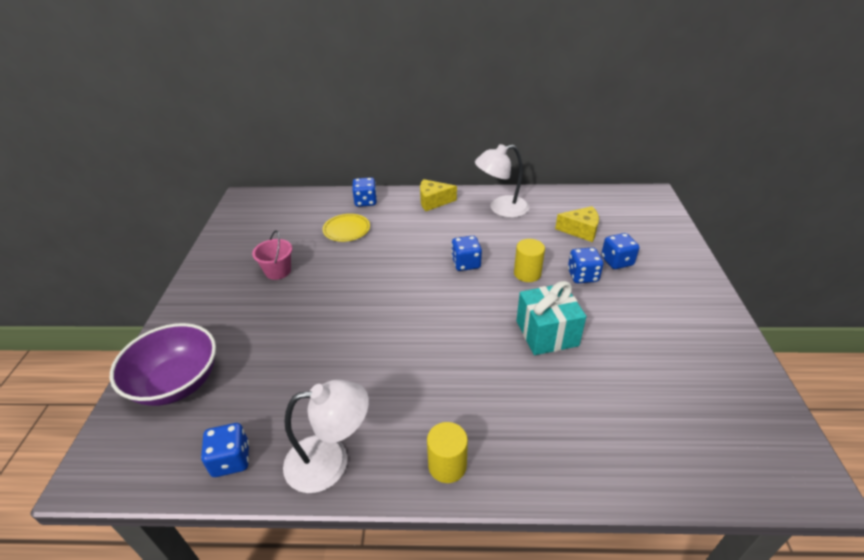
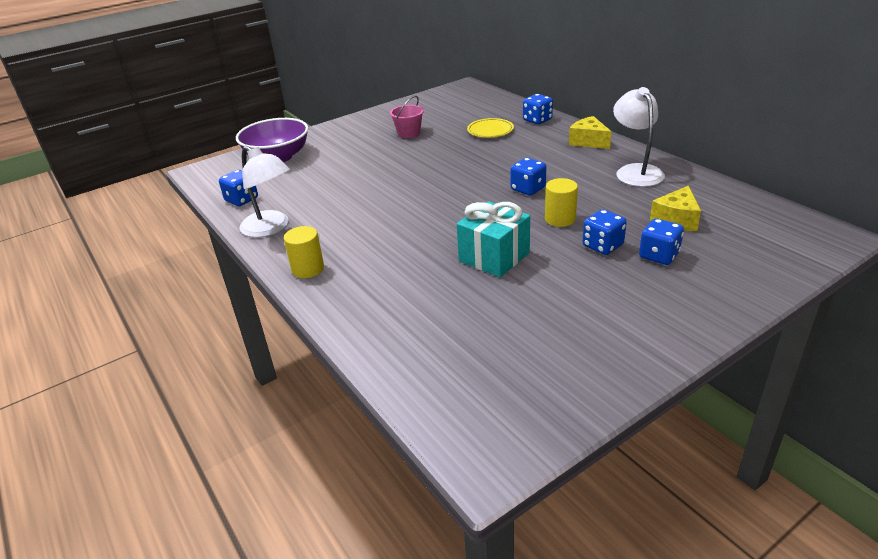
camera: 55 degrees right, 5 degrees down
white lamp [475,144,529,218] -> white lamp turned 45 degrees clockwise [613,87,665,187]
yellow cheese [555,206,599,242] -> yellow cheese turned 60 degrees clockwise [650,186,701,231]

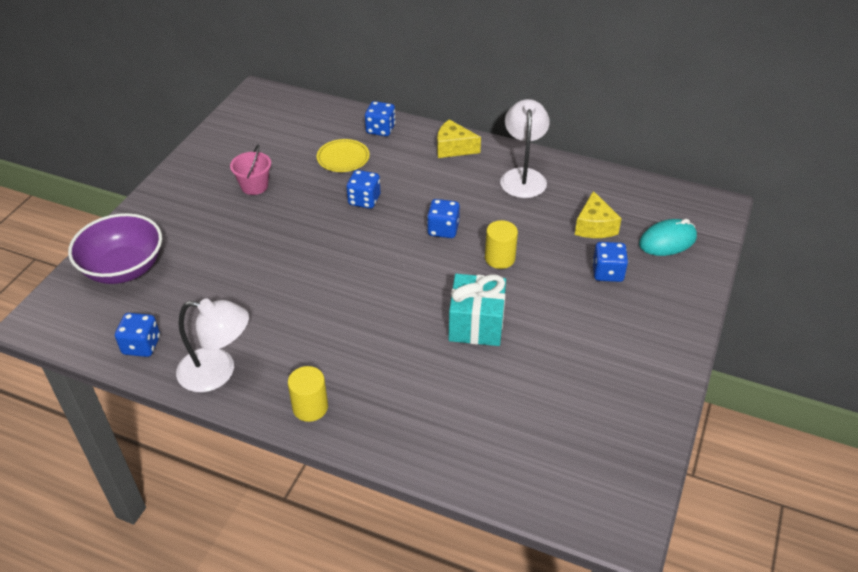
camera: 35 degrees left, 10 degrees up
blue dice [583,209,627,255] -> blue dice moved to [347,170,380,209]
white lamp [613,87,665,187] -> white lamp turned 45 degrees clockwise [500,99,550,198]
none -> turquoise mouse [639,219,697,256]

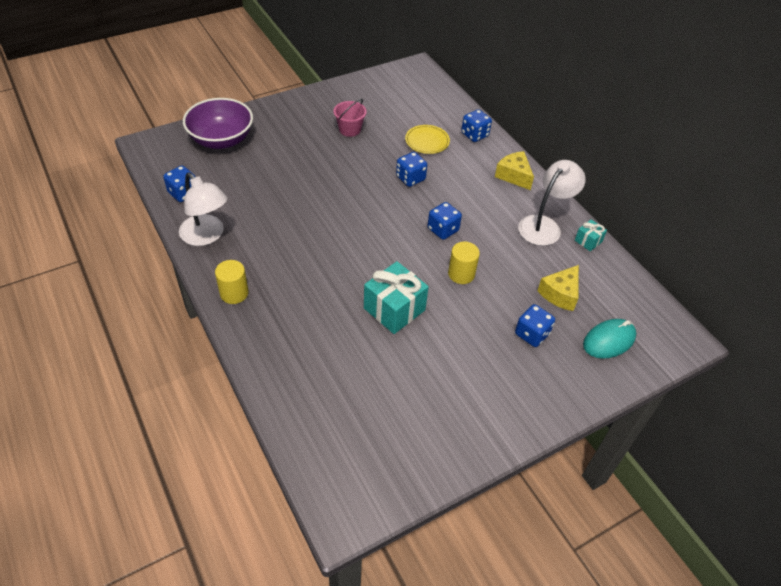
camera: 35 degrees right, 5 degrees up
turquoise mouse [639,219,697,256] -> turquoise mouse turned 45 degrees counterclockwise [583,319,636,359]
none -> turquoise gift [575,219,607,251]

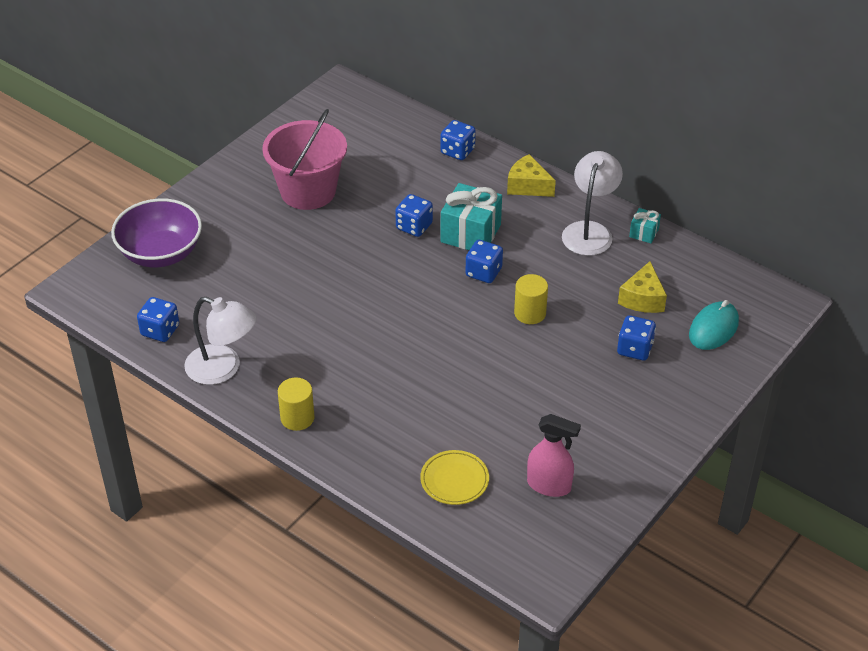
camera: 20 degrees left, 5 degrees down
pink bucket [333,99,367,137] -> pink bucket [262,109,347,210], size x1.96
turquoise gift [364,261,429,334] -> turquoise gift moved to [441,183,502,250]
yellow plate [405,125,450,154] -> yellow plate moved to [420,450,489,505]
none -> pink spray bottle [527,414,581,497]

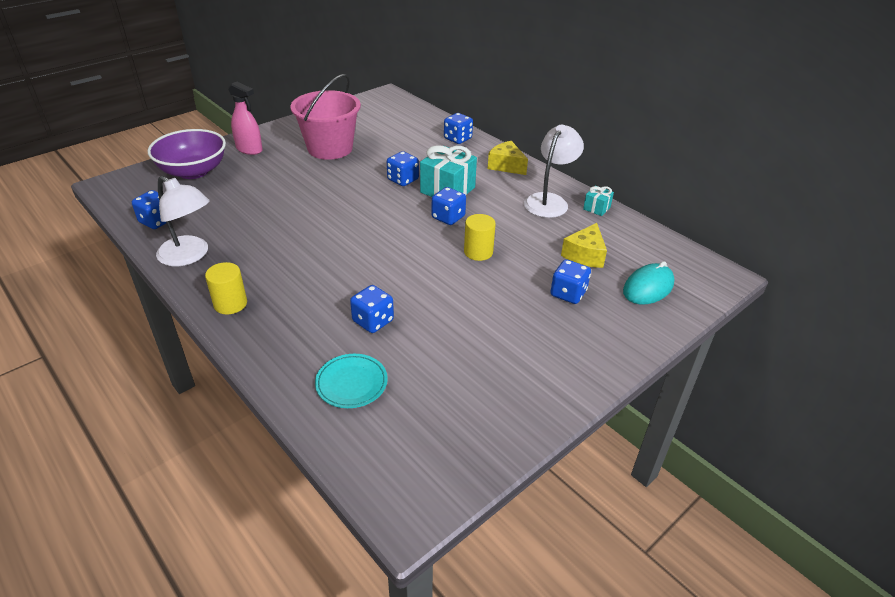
camera: 10 degrees right, 5 degrees down
yellow plate [420,450,489,505] -> turquoise plate [315,354,388,408]
pink spray bottle [527,414,581,497] -> pink spray bottle moved to [228,82,262,155]
none -> blue dice [350,285,394,333]

